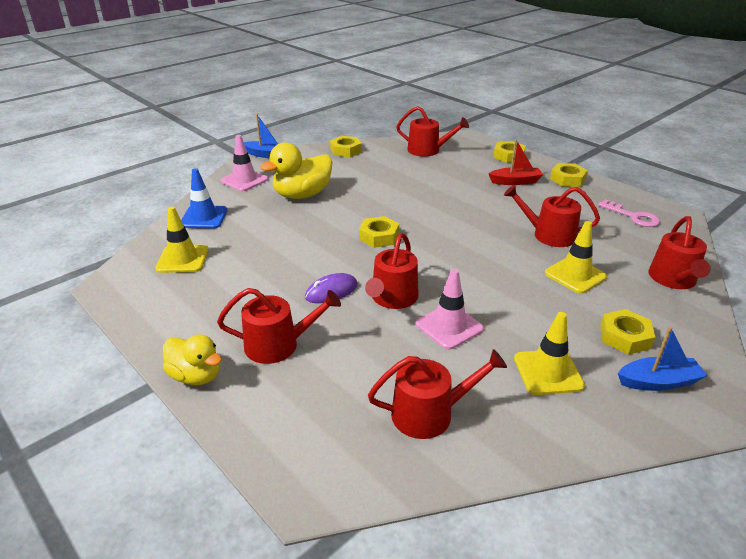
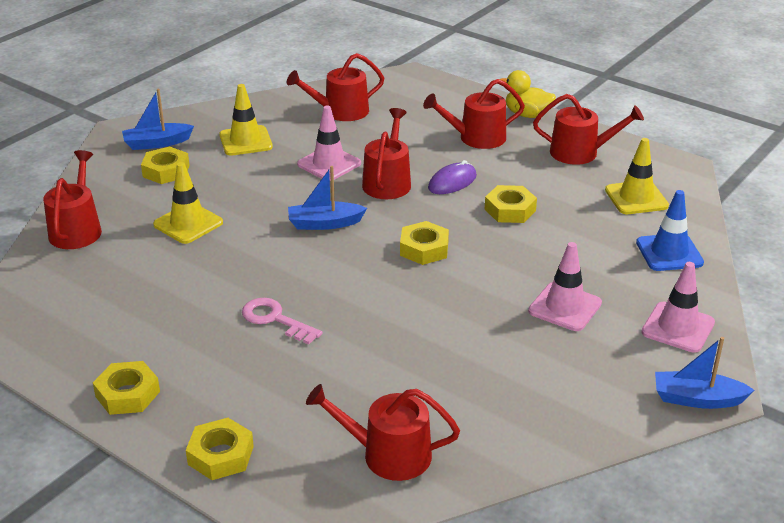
camera: 170 degrees right, 0 degrees up
yellow duck [260,142,332,199] -> pink traffic cone [528,242,602,331]
yellow nut [330,136,362,157] -> yellow nut moved to [485,185,537,223]
red boat [488,139,543,185] -> none
red watering can [504,185,600,247] -> red watering can moved to [533,94,644,165]
pink key [598,199,660,227] -> pink key moved to [242,298,322,344]
none -> blue boat [288,166,367,230]

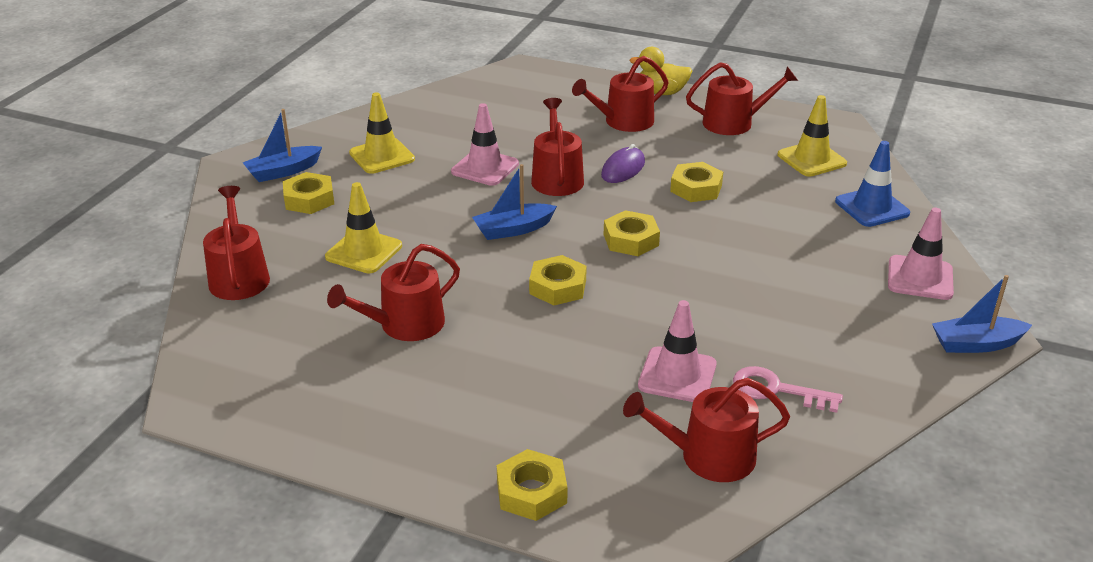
camera: 15 degrees left, 0 degrees up
yellow nut [93,361,160,415] -> yellow nut moved to [529,255,587,305]
pink key [242,298,322,344] -> pink key moved to [733,366,843,413]
red watering can [287,53,384,121] -> red watering can moved to [327,244,460,341]
pink traffic cone [528,242,602,331] -> pink traffic cone moved to [638,300,717,402]

